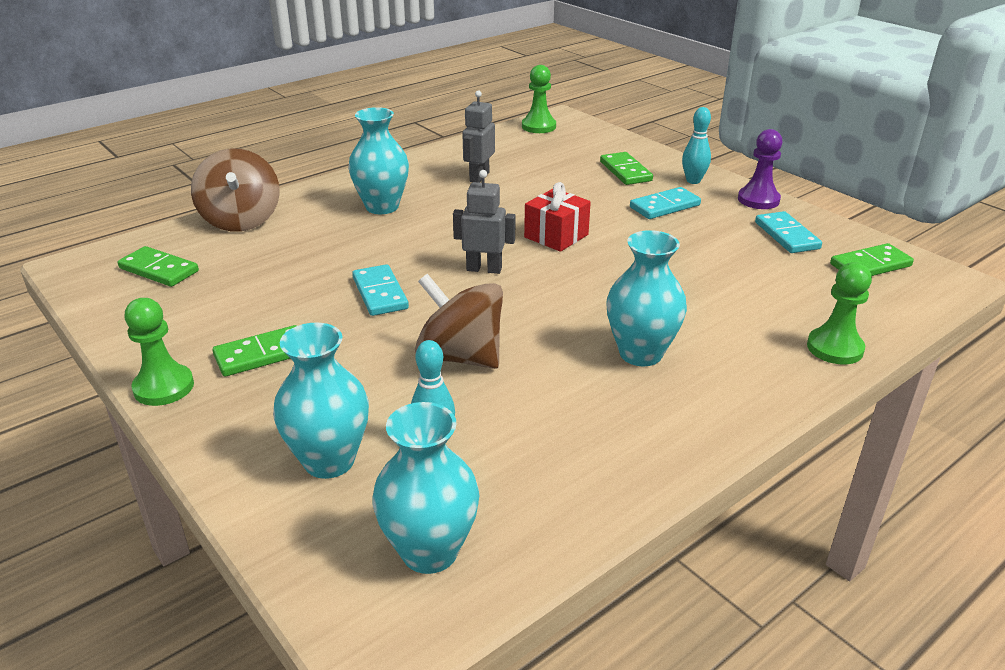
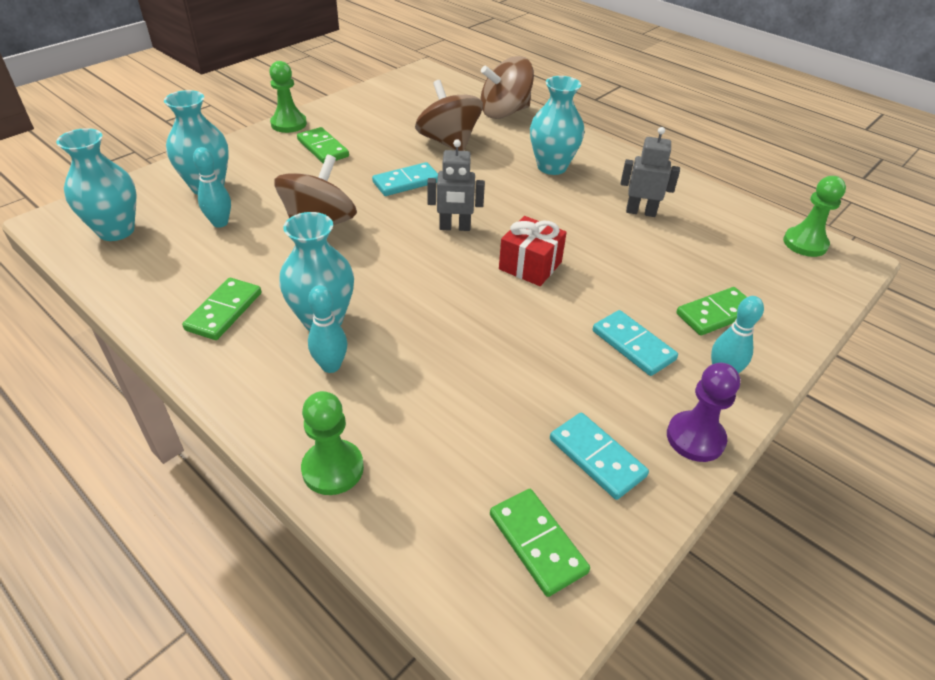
camera: 80 degrees right, 10 degrees up
green domino [118,246,199,287] -> green domino moved to [182,278,262,340]
grey robot [453,170,516,274] -> grey robot turned 90 degrees clockwise [427,139,485,231]
turquoise domino [755,211,822,253] -> turquoise domino turned 75 degrees clockwise [550,413,649,500]
none -> turquoise bowling pin [308,285,347,373]
none -> brown spinning top [415,80,483,151]

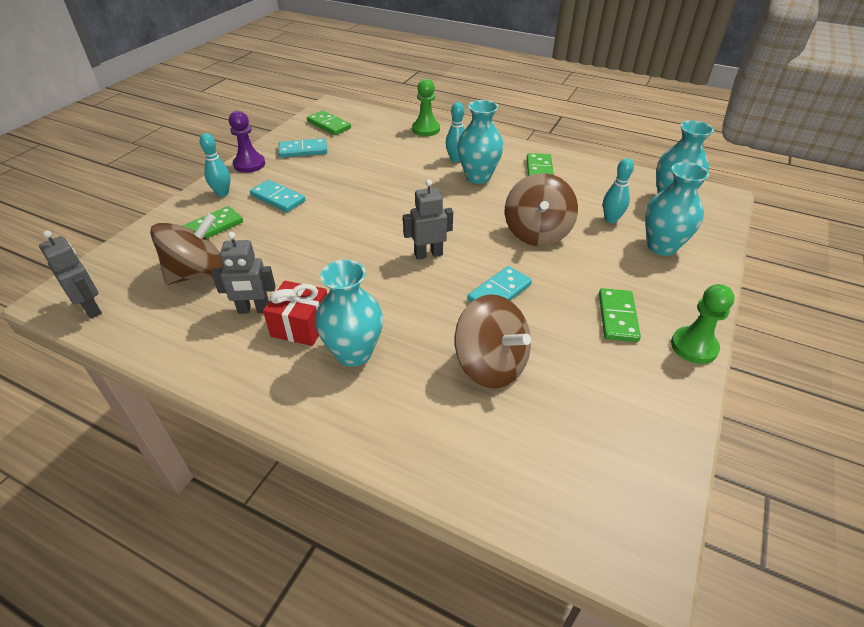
camera: 165 degrees right, 0 degrees up
green domino [297,127,349,163] -> green domino turned 60 degrees clockwise [599,288,641,342]
brown spinning top [481,56,534,119] -> brown spinning top moved to [150,213,223,285]
red gift [499,216,567,286] -> red gift moved to [263,281,327,346]
turquoise domino [550,413,649,500] -> turquoise domino turned 45 degrees counterclockwise [279,138,327,158]
green pawn [783,176,846,257] -> grey robot [39,230,102,318]

